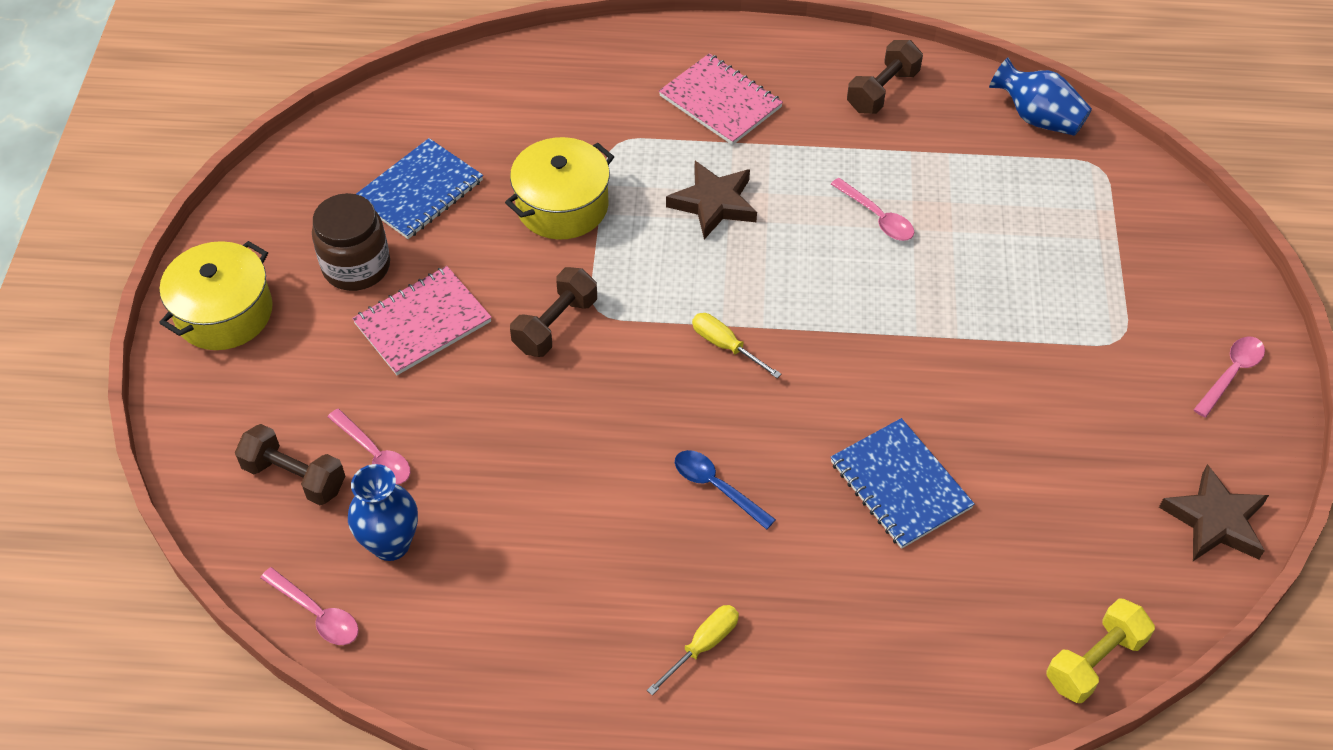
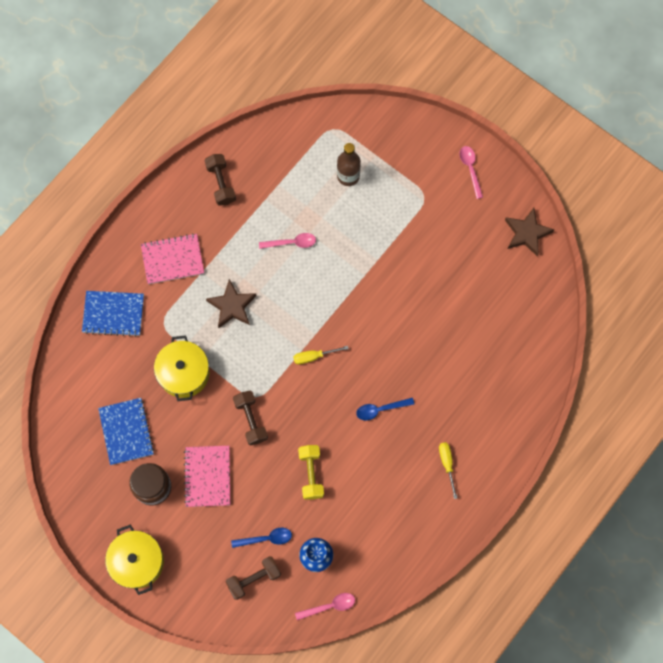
camera: 55 degrees left, 20 degrees up
pink spoon [328,409,411,484] -> blue spoon [231,528,292,548]
blue notebook [831,418,975,549] -> blue notebook moved to [82,291,144,337]
blue vase [989,57,1092,136] -> none
yellow dumbbell [1046,598,1155,703] -> yellow dumbbell moved to [298,445,324,500]
none -> brown bottle [337,143,361,186]

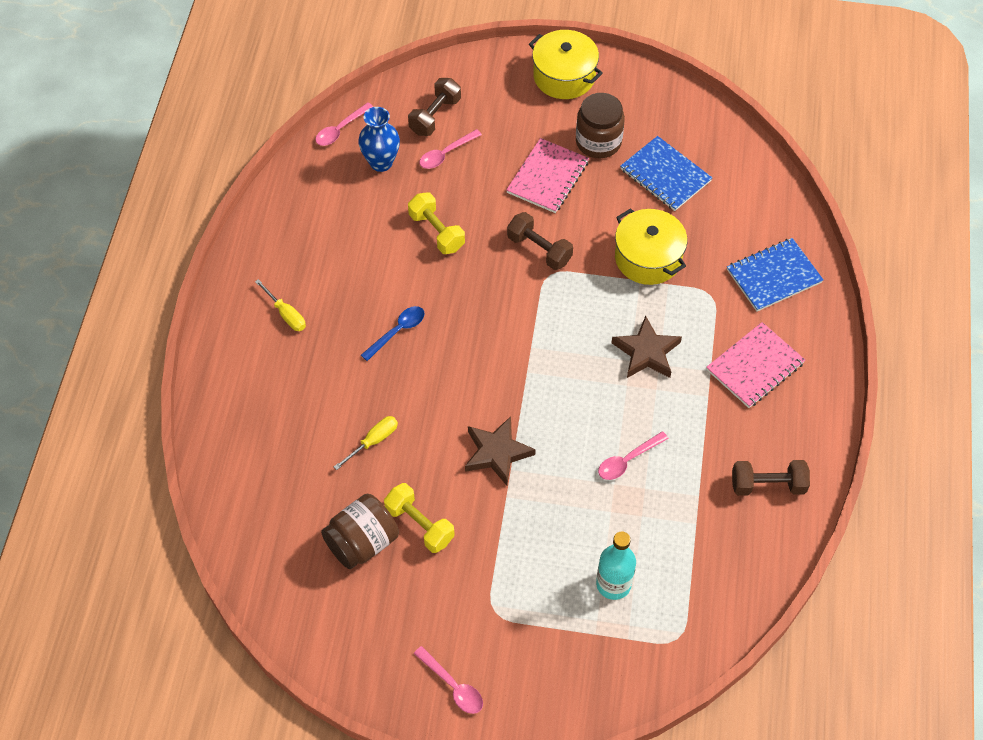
camera: 150 degrees right, 15 degrees down
pink notebook [184,446,230,507] -> pink notebook turned 60 degrees clockwise [506,138,589,213]
brown dumbbell [205,154,236,205] -> brown dumbbell turned 45 degrees counterclockwise [732,460,810,496]
blue spoon [231,528,292,548] -> pink spoon [419,129,482,169]
yellow screwdriver [293,346,349,364] -> yellow screwdriver moved to [334,416,398,470]
brown bottle [337,143,361,186] -> turquoise bottle [596,531,636,600]
brown star [505,208,554,256] -> brown star moved to [465,416,536,485]
none -> brown jar [321,494,399,569]
none -> yellow dumbbell [384,483,455,553]

